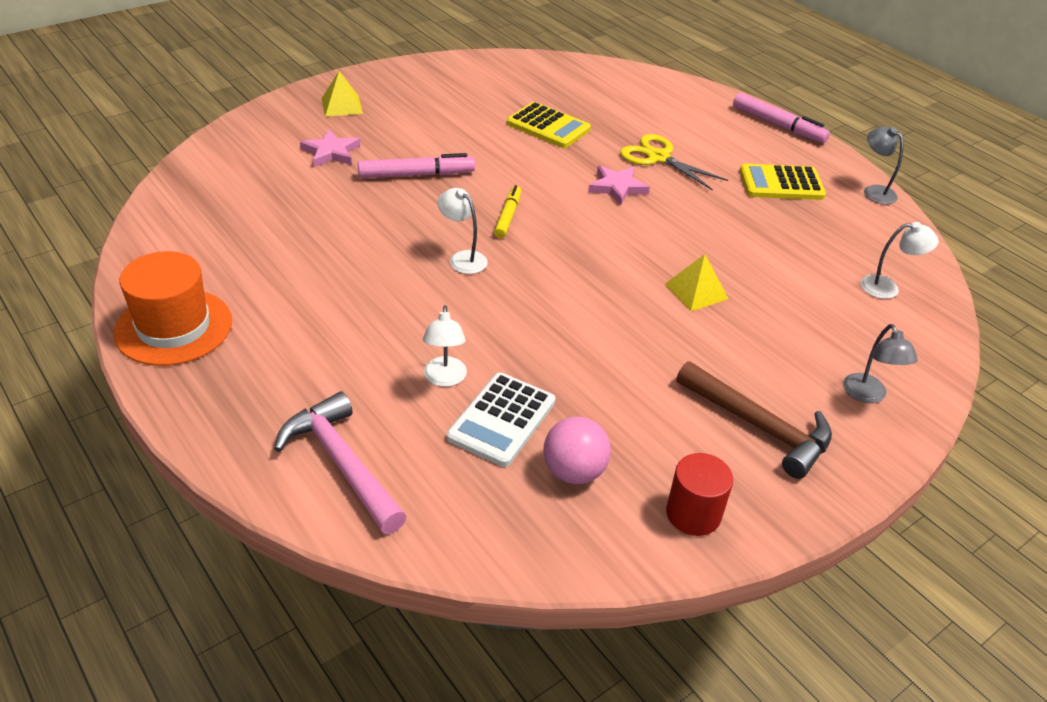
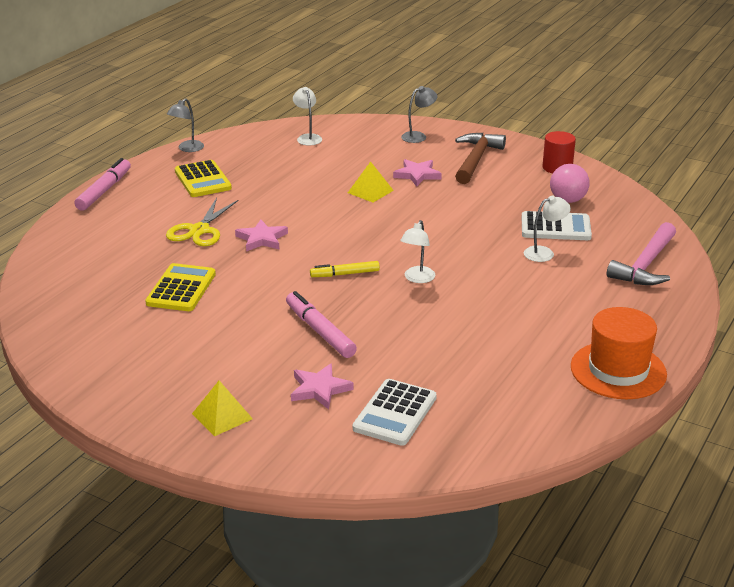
camera: 110 degrees left, 10 degrees down
none -> white calculator [353,379,437,446]
none -> pink star [393,159,442,187]

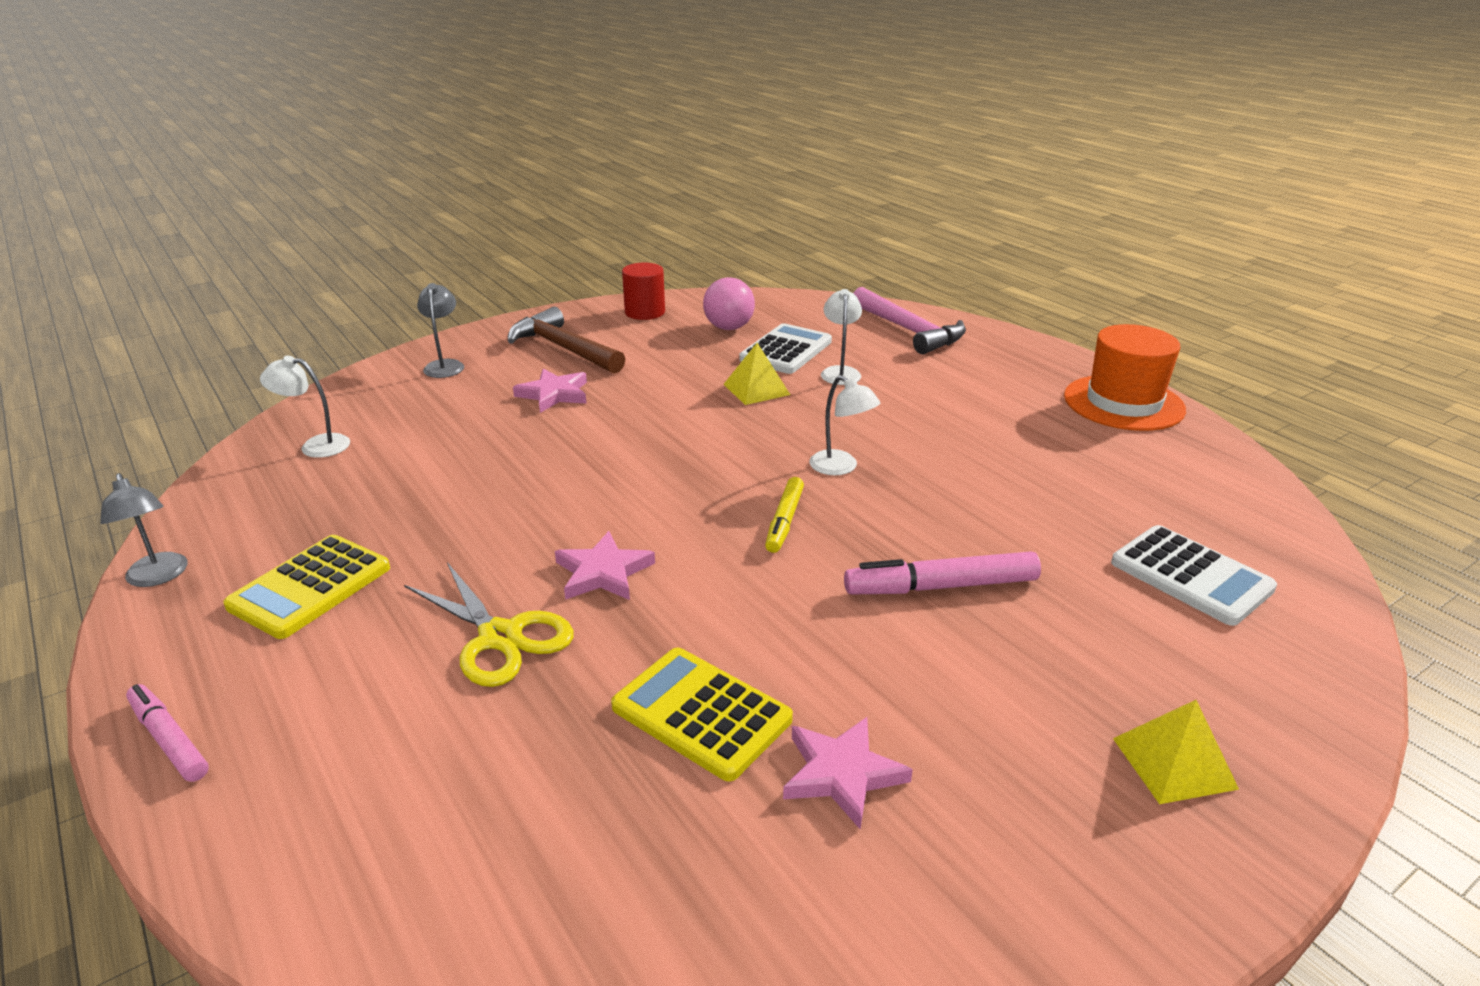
camera: 65 degrees left, 0 degrees up
pink marker [74,158,131,211] -> pink marker [126,684,209,782], size x0.66
yellow calculator [175,160,232,197] -> yellow calculator turned 120 degrees clockwise [223,535,390,639]
pink star [291,363,354,410] -> pink star moved to [783,717,913,829]
yellow pyramid [348,161,394,203] -> yellow pyramid moved to [724,343,790,405]

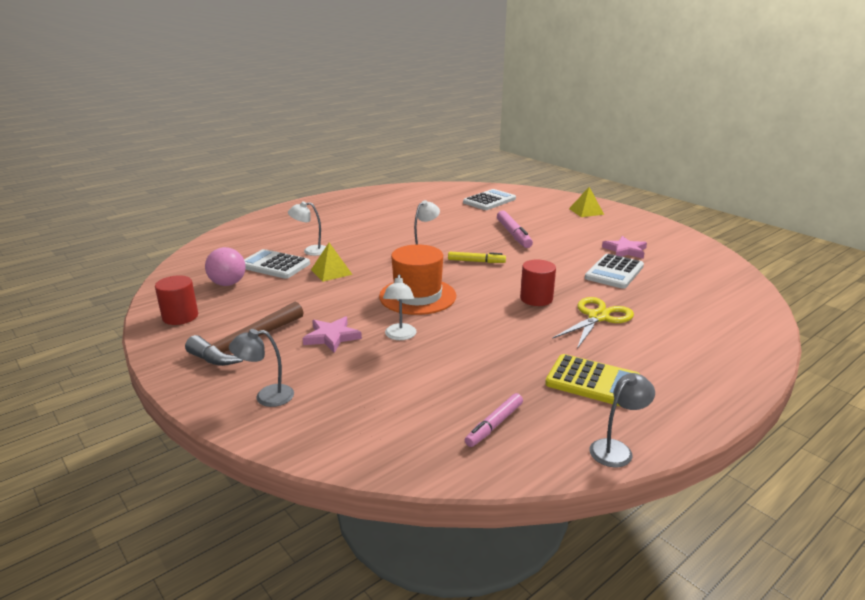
camera: 95 degrees left, 5 degrees down
pink marker [126,684,209,782] -> pink marker moved to [465,393,523,447]
white lamp [260,356,350,458] -> white lamp moved to [383,274,417,340]
pink star [555,531,655,600] -> red cylinder [520,260,556,306]
yellow calculator [611,648,793,781] -> white calculator [585,254,644,289]
pink hammer [853,287,966,354] -> none
orange hat [1064,324,1186,431] -> orange hat moved to [379,245,456,315]

